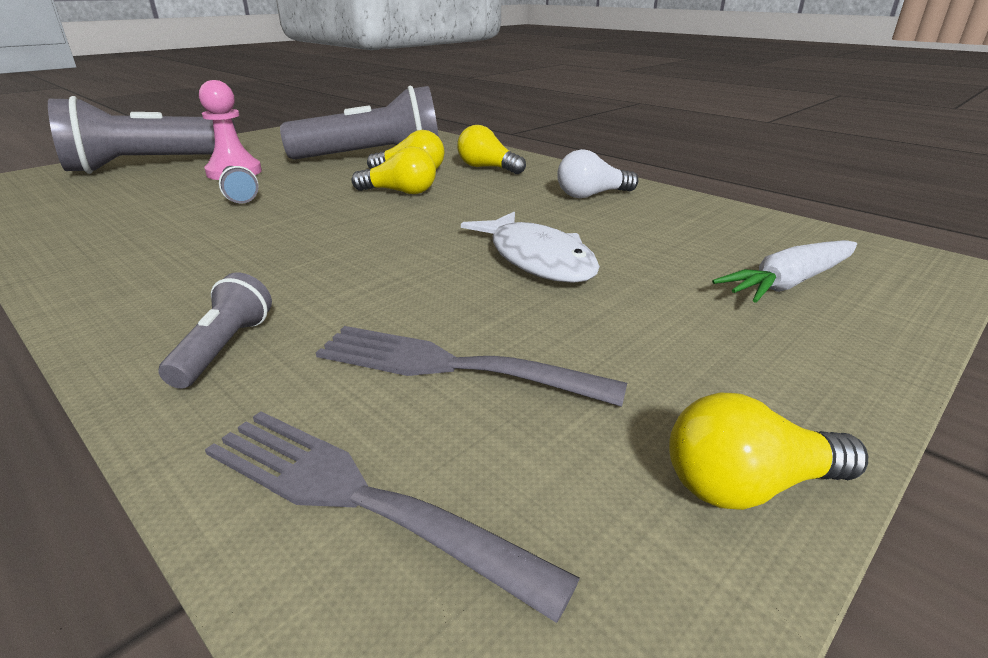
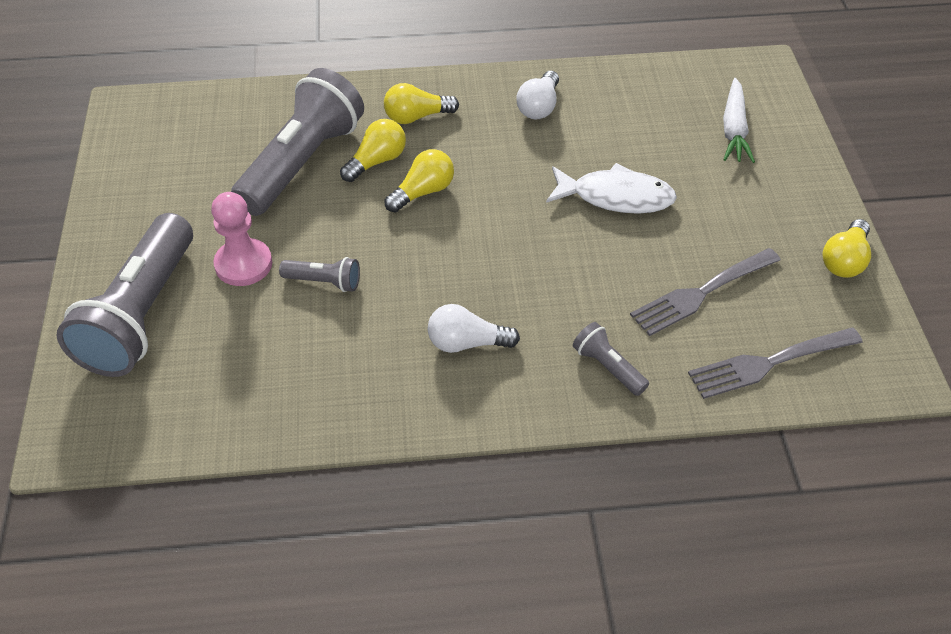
camera: 50 degrees left, 20 degrees up
none -> white light bulb [428,304,520,353]

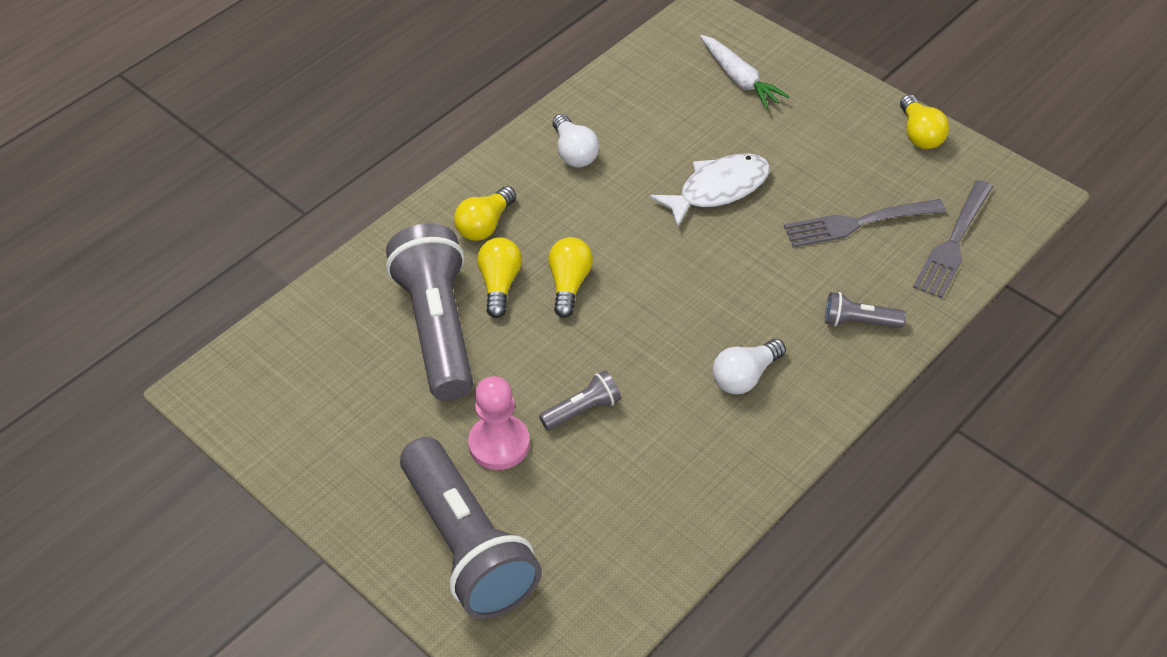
camera: 40 degrees left, 0 degrees up
grey fork [630,248,781,336] -> grey fork turned 60 degrees clockwise [784,199,946,248]

